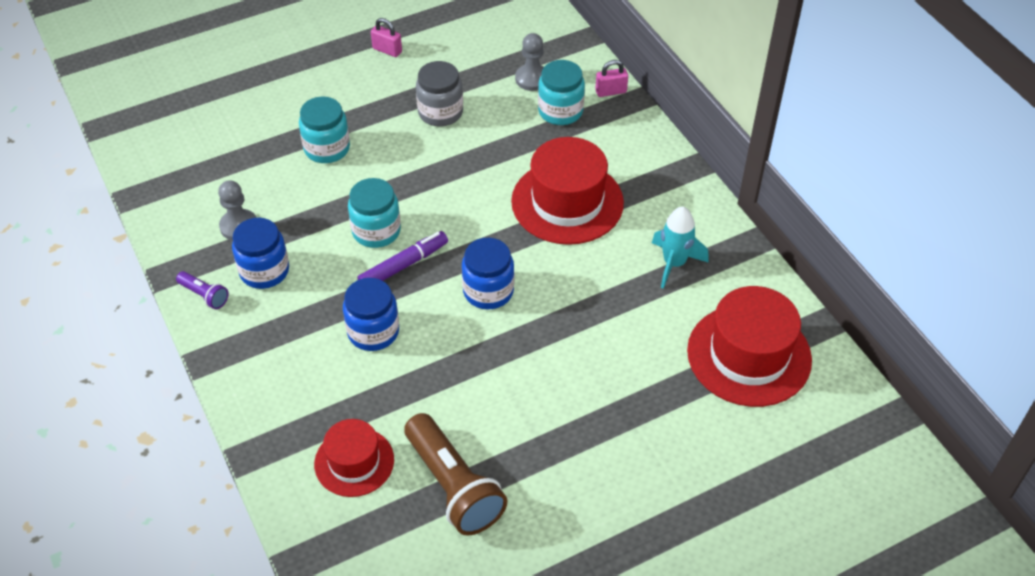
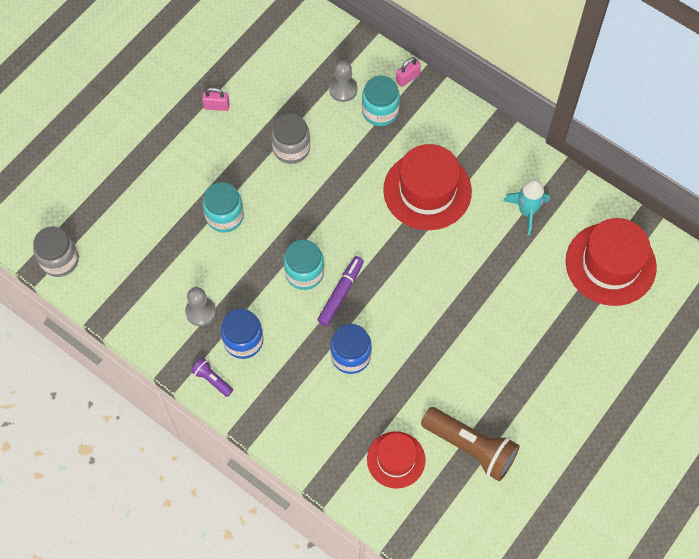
camera: 25 degrees left, 15 degrees up
purple flashlight [176,271,229,309] -> purple flashlight turned 150 degrees counterclockwise [191,358,233,397]
blue jar [462,238,514,310] -> none
none -> grey jar [33,227,79,277]

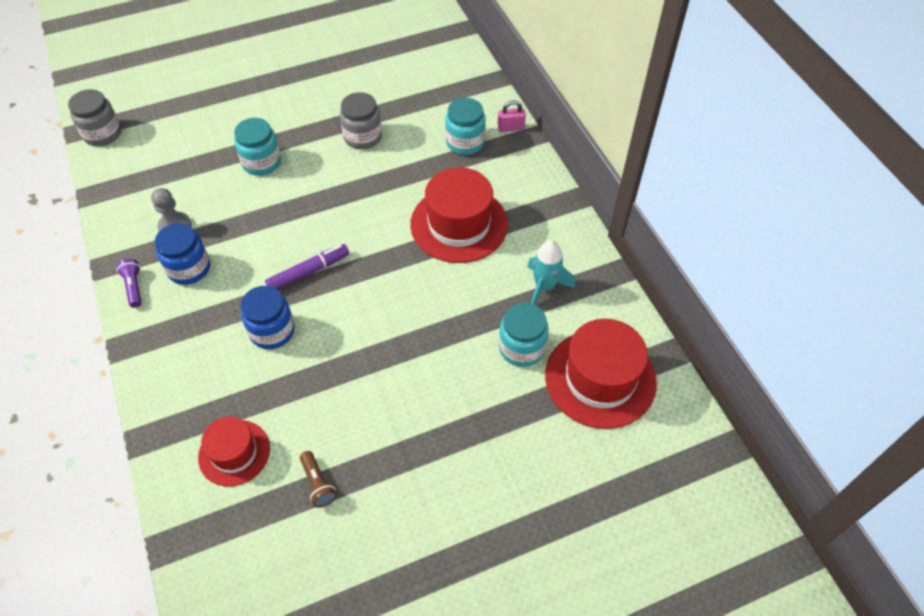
camera: 30 degrees right, 10 degrees down
pink padlock [202,87,230,111] -> none
turquoise jar [284,240,324,290] -> turquoise jar moved to [499,303,549,367]
grey pawn [329,60,357,102] -> none
brown flashlight [421,407,520,481] -> brown flashlight [300,451,337,507], size x0.47

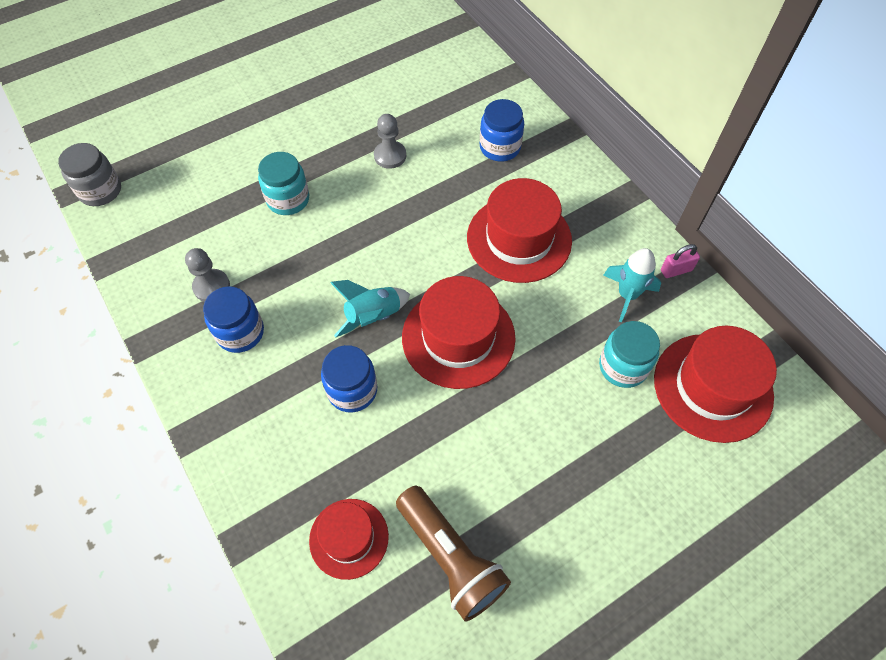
camera: 10 degrees left, 5 degrees up
purple flashlight [117,259,142,308] -> none
purple marker [265,244,349,290] -> turquoise rocket [330,280,410,338]
brown flashlight [300,451,337,507] -> brown flashlight [396,485,511,622], size x2.12
grey jar [340,92,382,149] -> grey pawn [374,114,406,169]
turquoise jar [445,98,486,155] -> blue jar [480,99,524,162]
pink padlock [498,100,526,132] -> pink padlock moved to [661,244,700,278]
none -> red hat [402,276,516,389]

